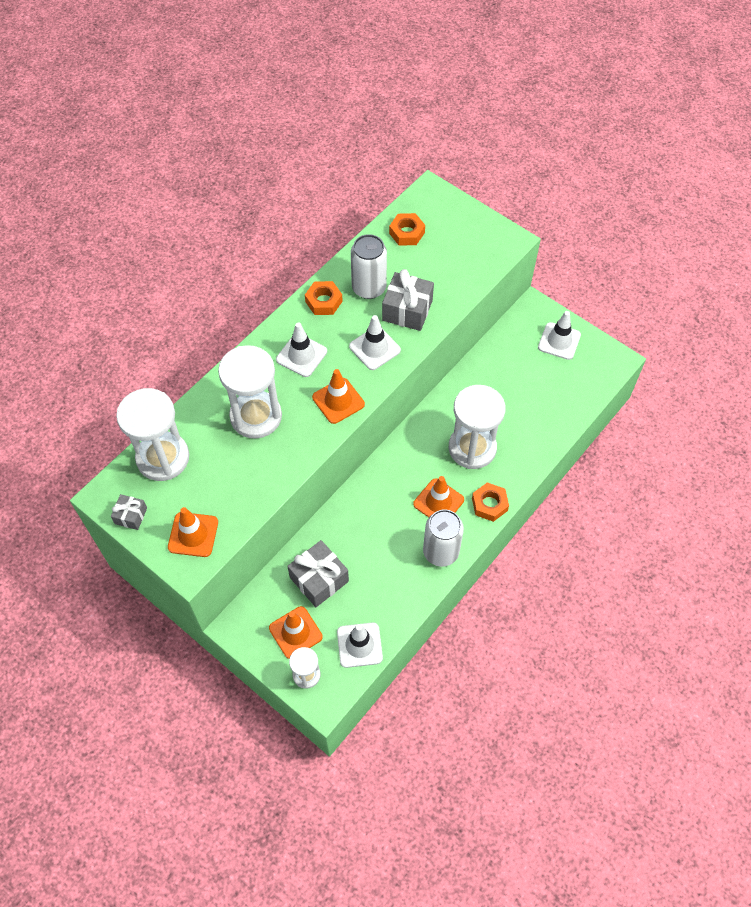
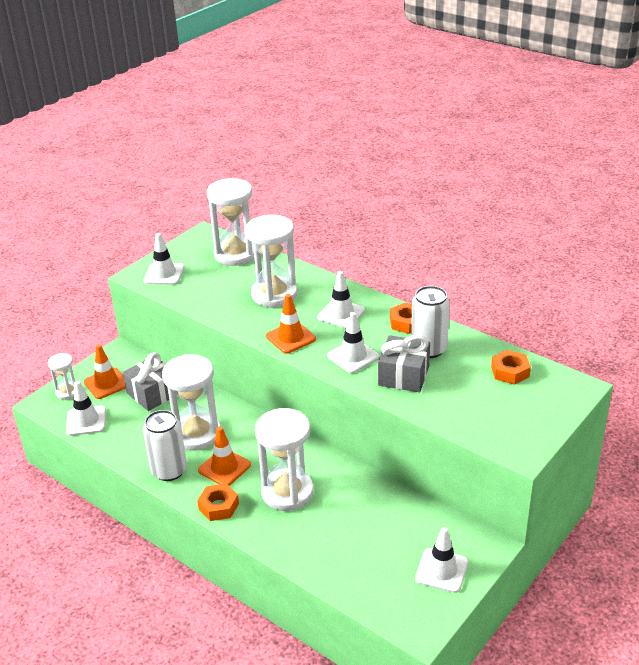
camera: 90 degrees right, 25 degrees down
grey gift [111,494,147,530] -> none
orange traffic cone [168,507,218,557] -> white traffic cone [143,233,185,285]
none -> white hourglass [162,354,221,451]

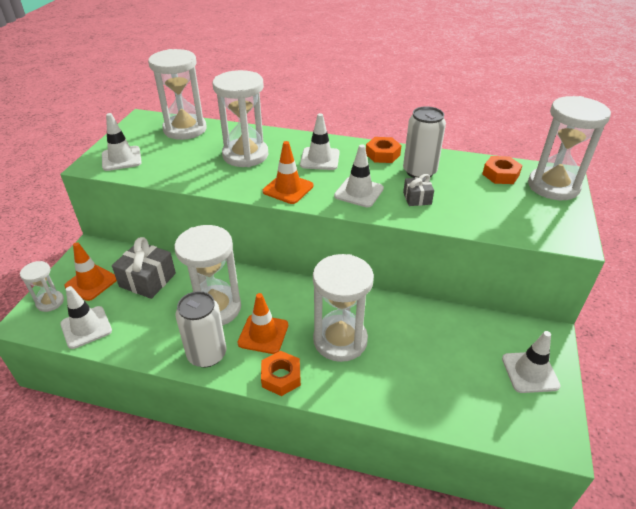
camera: 25 degrees left, 5 degrees up
grey gift [378,335,430,392] -> grey gift [403,174,434,206], size x0.56
none -> white hourglass [528,96,611,200]

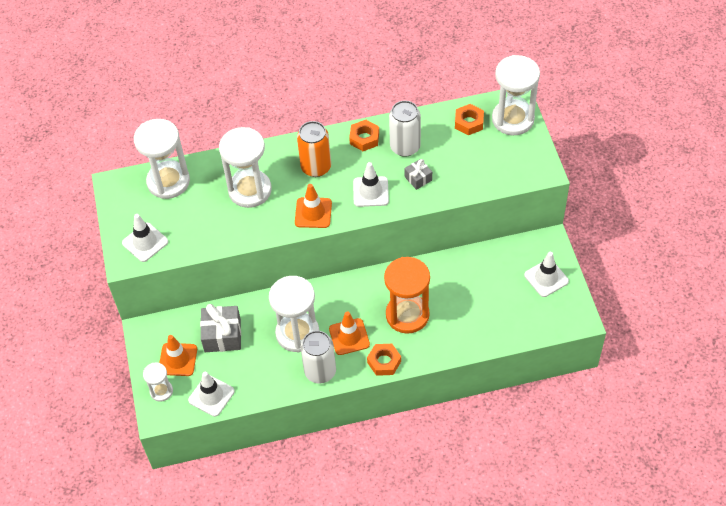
camera: 25 degrees left, 15 degrees up
white traffic cone [300,113,340,170] -> orange can [297,121,331,177]
white hourglass [313,254,374,362] -> orange hourglass [384,257,430,334]

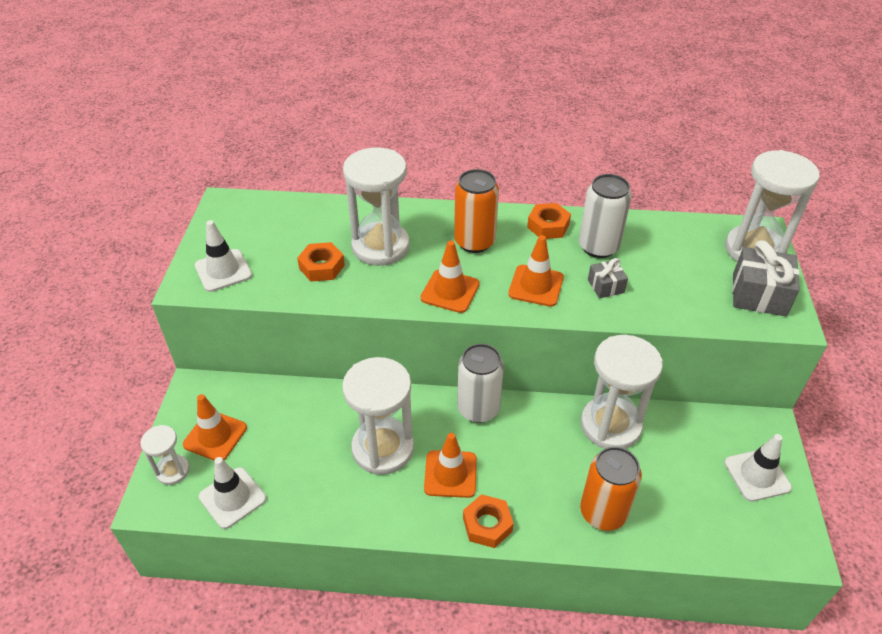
camera: 15 degrees right, 10 degrees down
white hourglass [134,119,190,199] -> white hourglass moved to [581,335,663,449]
grey gift [200,304,241,352] -> grey gift moved to [732,240,800,316]
white can [301,331,336,384] -> white can moved to [457,344,504,423]
white traffic cone [353,162,389,207] -> orange traffic cone [508,235,564,307]
orange hourglass [384,257,430,334] -> none
orange nut [455,104,484,135] -> orange nut moved to [297,242,345,282]
none -> orange can [580,447,642,531]

